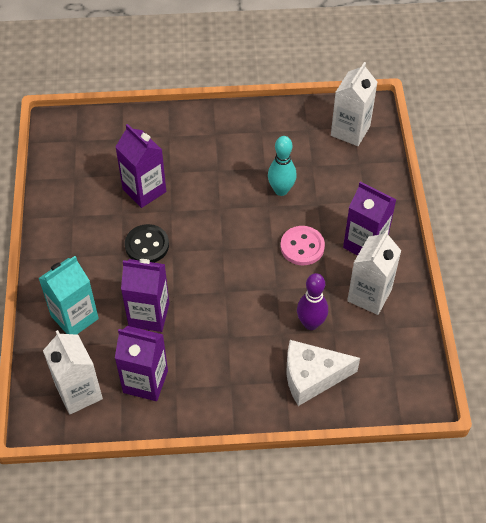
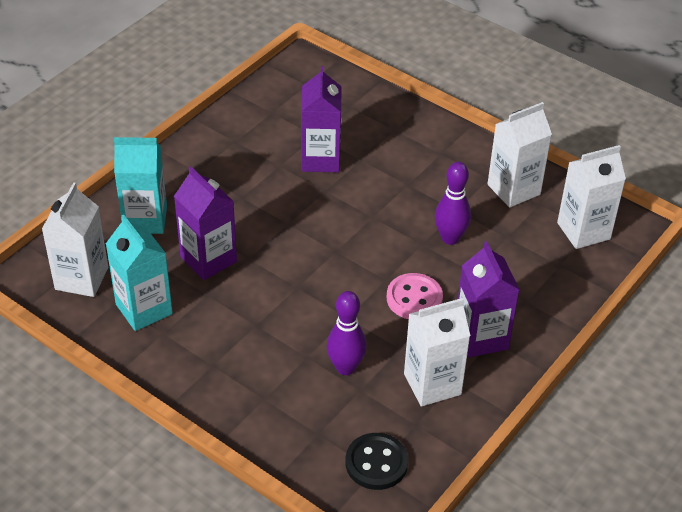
camera: 40 degrees right, 10 degrees down
purple carton [115,326,168,401] -> turquoise carton [106,215,173,331]
black button [125,224,169,263] -> black button moved to [345,433,408,490]
turquoise bowling pin [268,136,297,196] -> purple bowling pin [435,162,471,245]
white cheese [287,340,360,406] -> none
none -> white carton [488,102,552,208]

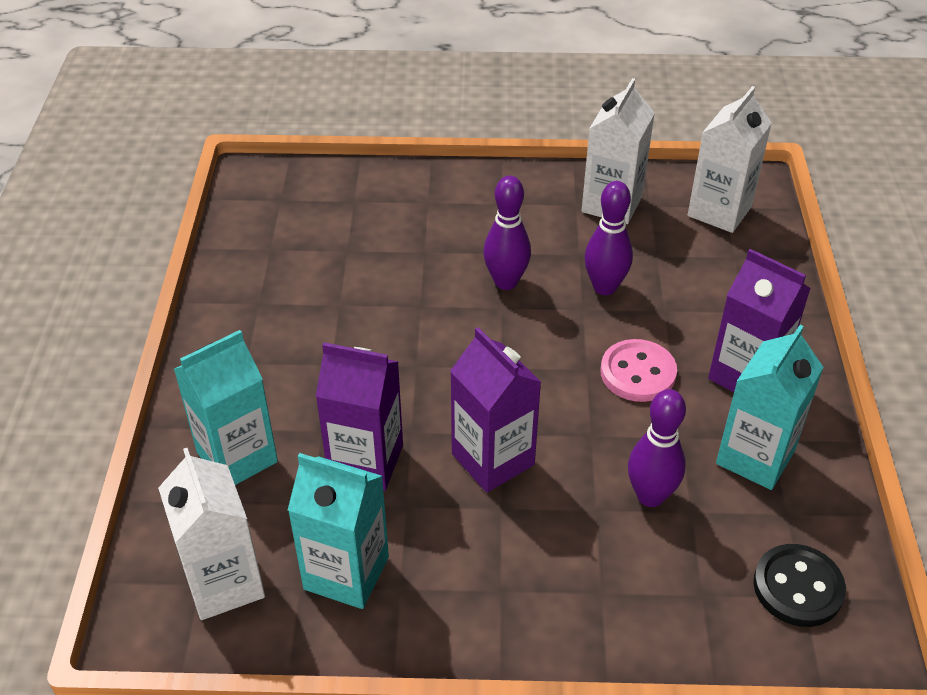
camera: 35 degrees left, 0 degrees up
purple carton [301,66,342,172] -> purple carton moved to [450,327,541,492]
white carton [404,298,470,407] -> turquoise carton [716,325,824,490]
none -> purple bowling pin [483,176,531,290]

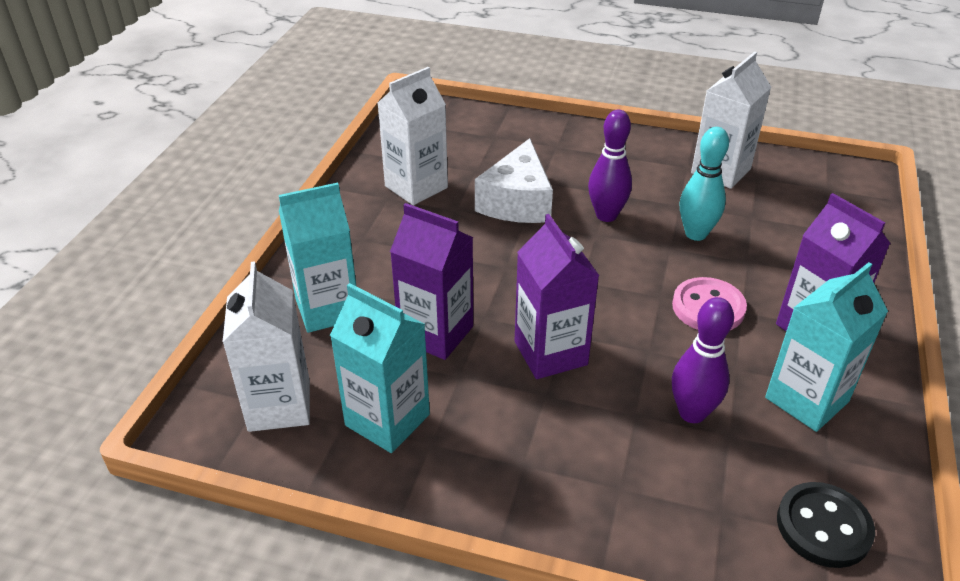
camera: 15 degrees right, 5 degrees down
purple bowling pin [584,181,633,295] -> turquoise bowling pin [680,127,729,241]
white carton [688,86,772,233] -> white carton moved to [378,67,448,205]
none -> white cheese [475,138,553,223]

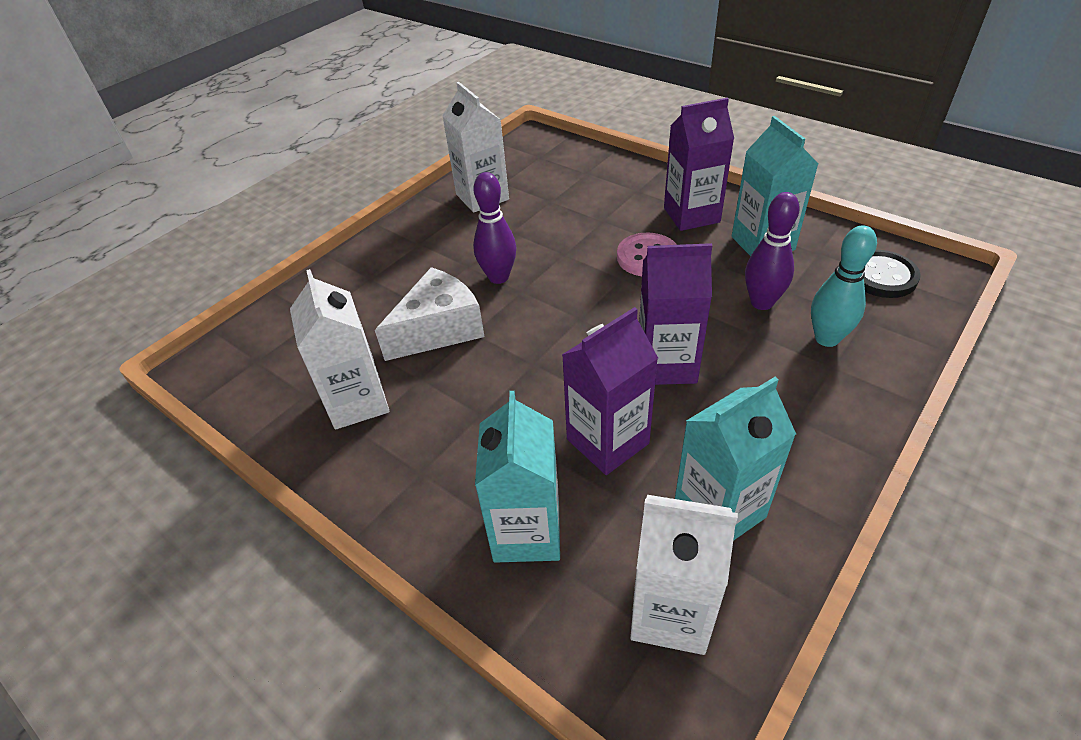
camera: 65 degrees left, 5 degrees up
white cheese [475,138,553,223] -> white cheese turned 75 degrees counterclockwise [375,267,484,361]
turquoise bowling pin [680,127,729,241] -> turquoise bowling pin moved to [811,225,877,347]

